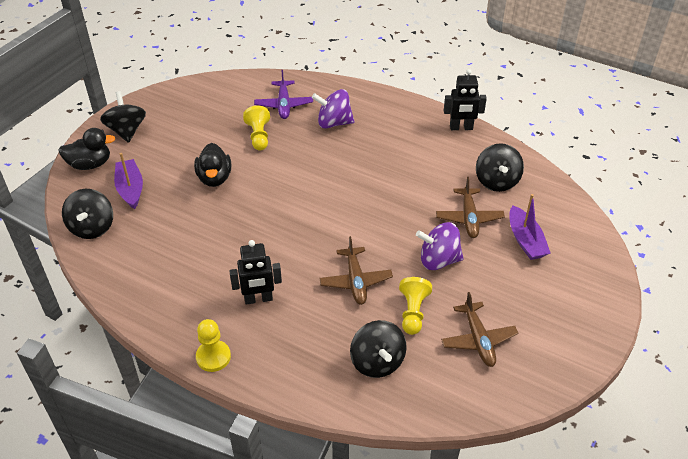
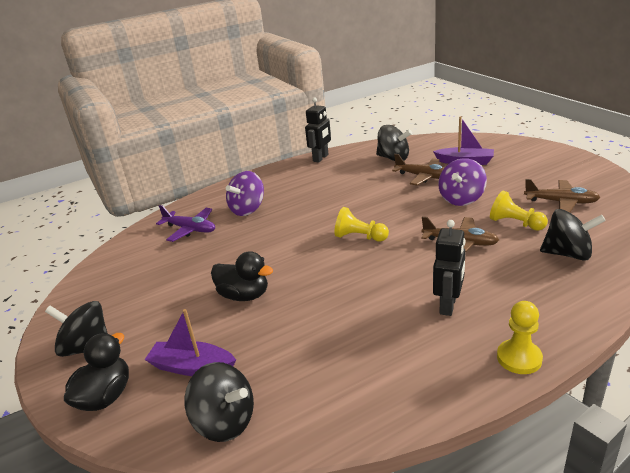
camera: 55 degrees left, 15 degrees down
yellow pawn [243,106,270,150] -> yellow pawn moved to [334,207,389,242]

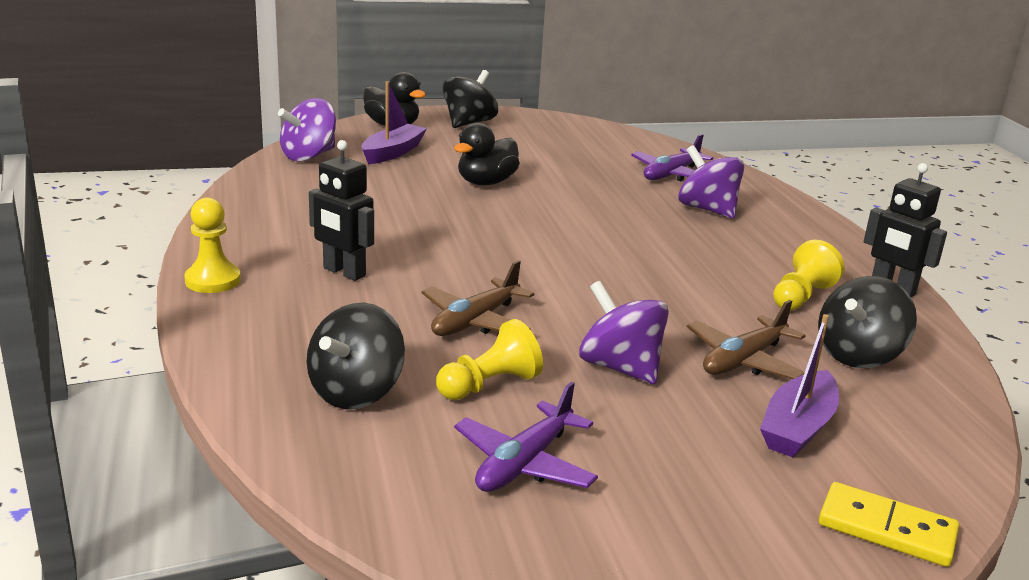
camera: 100 degrees right, 5 degrees down
black spinning top [184,362,254,442] -> purple spinning top [278,98,336,161]
yellow pawn [334,207,389,242] -> yellow pawn moved to [773,240,845,311]
brown plane [524,179,601,213] -> purple plane [454,381,598,492]
none -> yellow domino [819,482,959,567]

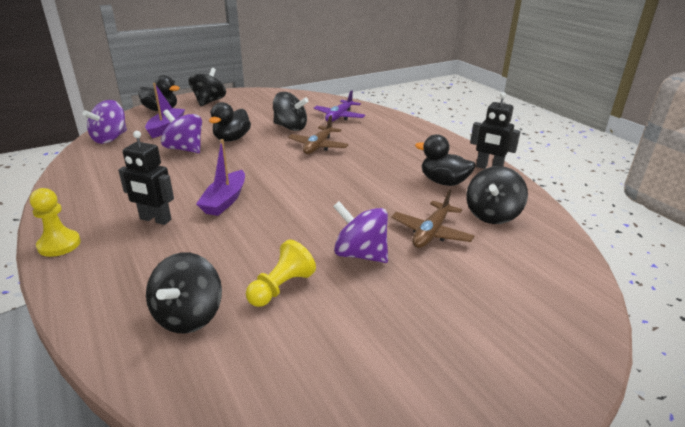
camera: 15 degrees left, 5 degrees up
brown plane [422,260,535,336] -> brown plane moved to [288,115,348,154]
purple plane [454,381,598,492] -> none
purple spinning top [678,145,744,219] -> purple spinning top moved to [161,110,202,153]
purple boat [760,314,839,457] -> purple boat moved to [196,139,245,216]
yellow pawn [773,240,845,311] -> black duck [415,134,476,186]
yellow domino [819,482,959,567] -> none
none -> black spinning top [273,92,308,131]

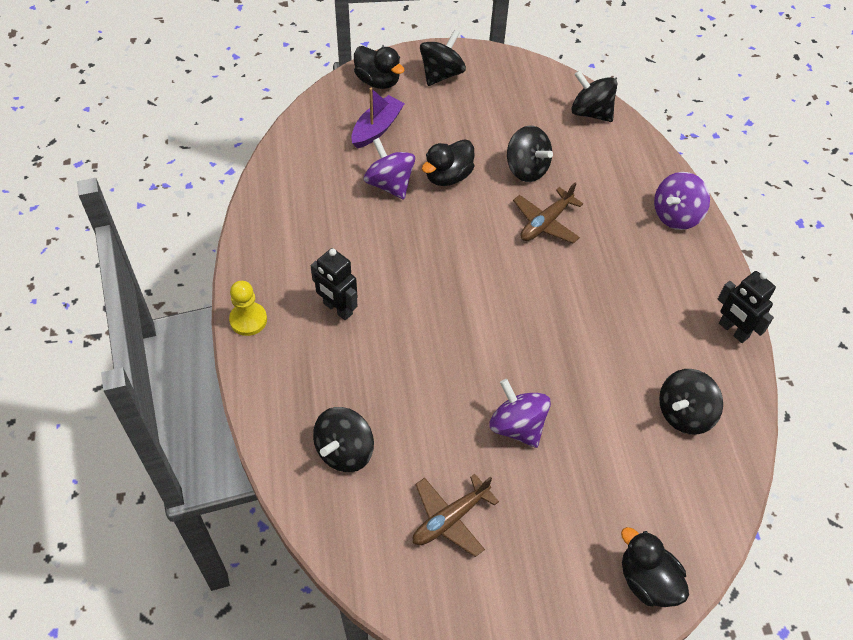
camera: 20 degrees right, 25 degrees up
purple spinning top [82,100,127,144] -> purple spinning top moved to [654,172,710,230]
purple boat [196,139,245,216] -> none
yellow pawn [246,240,316,307] -> none
purple plane [314,90,366,122] -> none
brown plane [391,189,474,248] -> brown plane moved to [413,474,499,557]
black duck [415,134,476,186] -> black duck moved to [621,527,689,607]
none -> black spinning top [571,70,618,122]

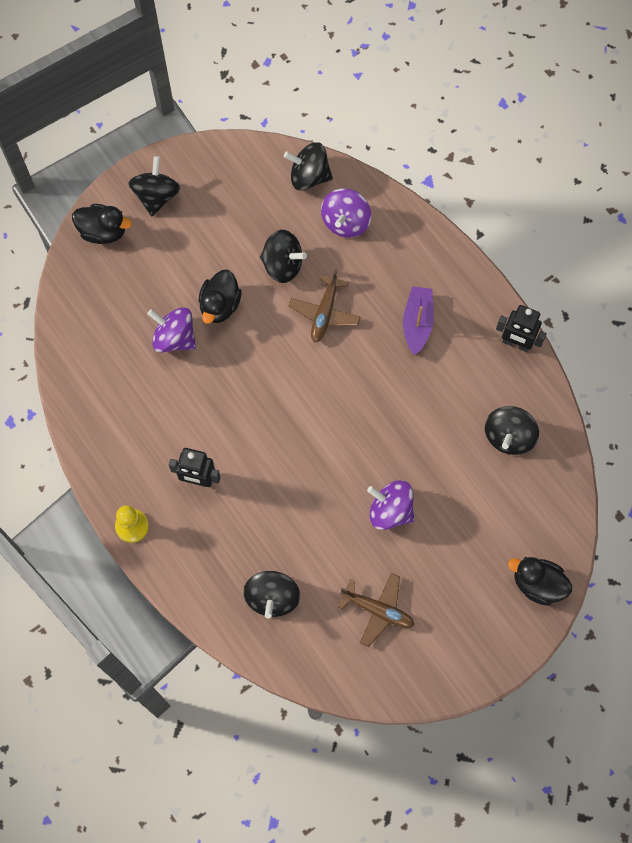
camera: 25 degrees left, 15 degrees up
purple boat [351,88,405,149] -> purple boat moved to [403,286,434,355]
brown plane [413,474,499,557] -> brown plane turned 90 degrees counterclockwise [338,573,414,647]
purple spinning top [654,172,710,230] -> purple spinning top moved to [321,189,371,238]

